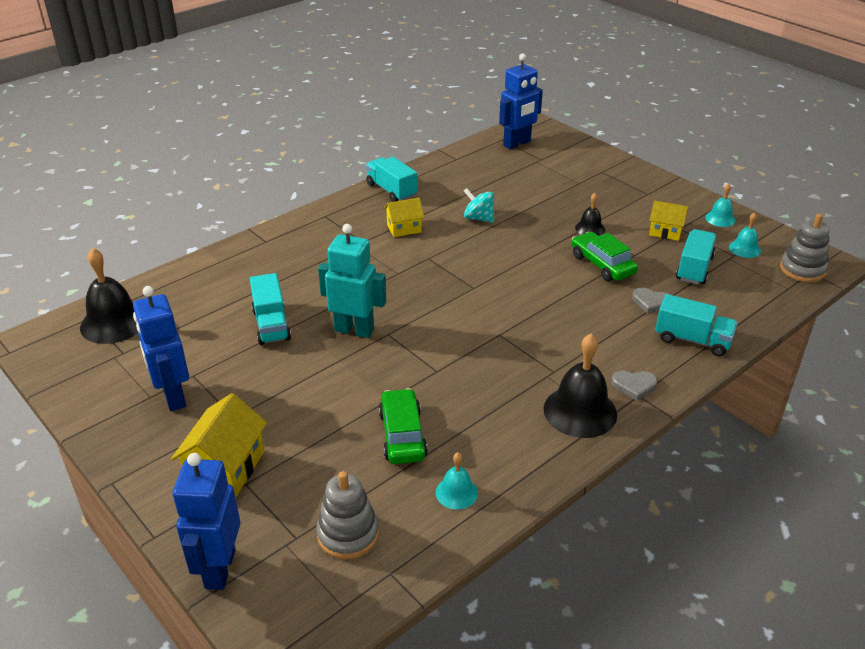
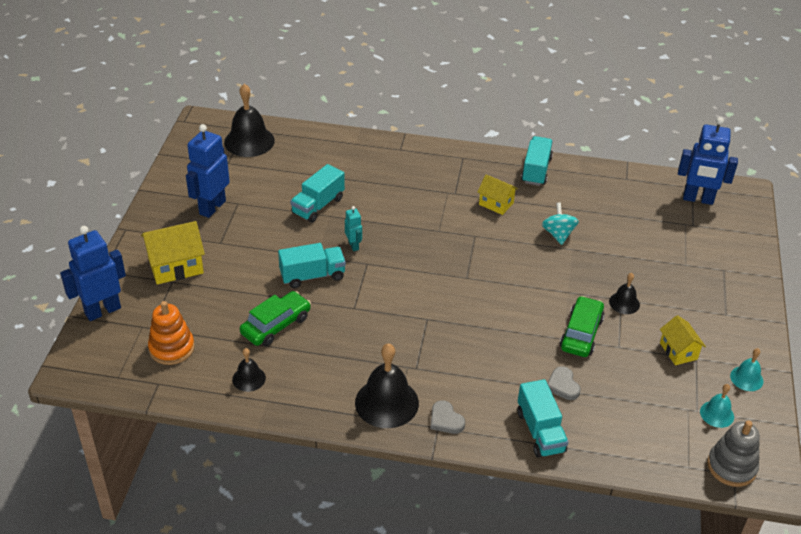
camera: 50 degrees right, 5 degrees up
grey stacking toy [316,471,379,559] -> orange stacking toy [148,301,195,365]
turquoise robot [318,224,386,338] -> turquoise robot [345,206,362,251], size x0.49
turquoise bell [436,452,478,510] -> black bell [232,348,266,392]
turquoise truck [676,229,716,284] -> turquoise truck moved to [278,243,346,288]

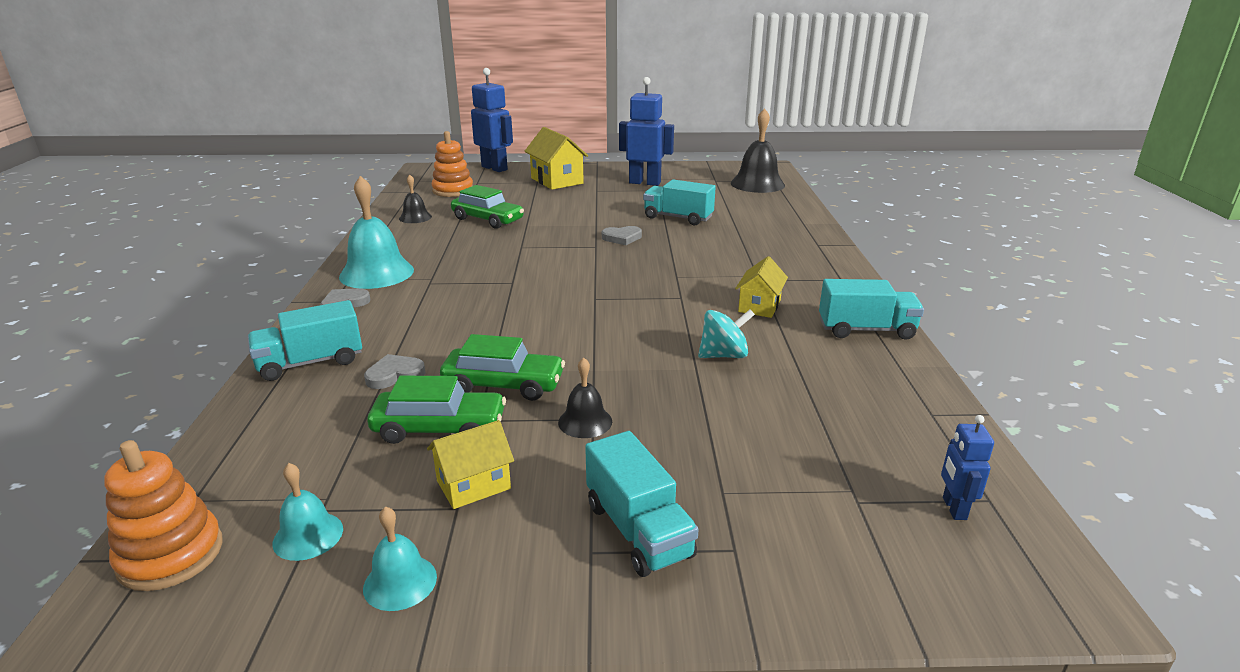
camera: 80 degrees right, 15 degrees down
turquoise truck [278,243,346,288] -> turquoise truck moved to [585,431,699,577]
turquoise robot [345,206,362,251] -> grey heart [602,226,642,245]
black bell [355,343,419,428] -> turquoise bell [339,176,414,289]
blue robot [678,117,738,205] -> blue robot [941,415,994,520], size x0.49
grey stacking toy [707,420,760,487] -> orange stacking toy [104,440,222,591]
none -> green car [367,376,506,444]

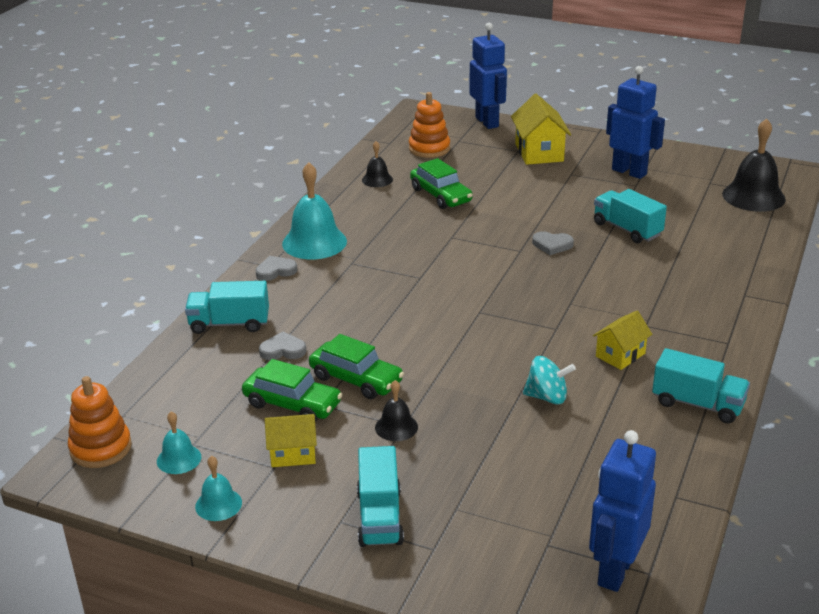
camera: 25 degrees right, 5 degrees up
blue robot [941,415,994,520] -> blue robot [589,430,656,592], size x2.03

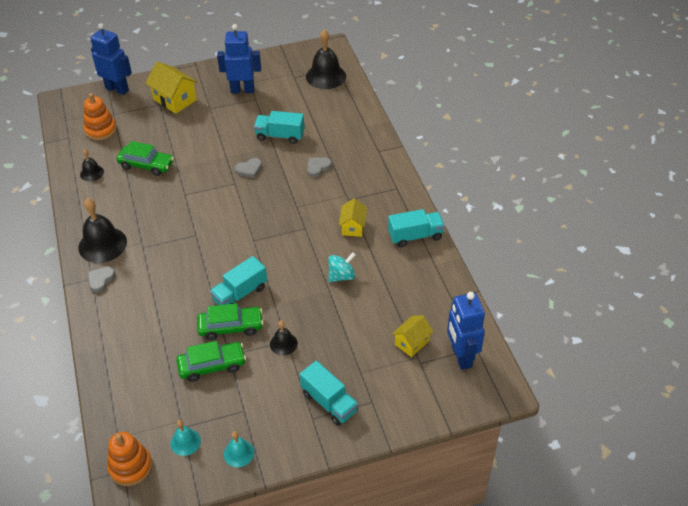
camera: 40 degrees left, 15 degrees up
turquoise truck [185,281,269,334] -> turquoise truck moved to [210,256,267,305]
grey heart [259,332,306,360] -> grey heart moved to [307,157,332,177]
yellow house [265,414,317,467] -> yellow house moved to [392,315,434,357]
turquoise bell [282,162,347,259] -> black bell [78,198,127,263]

